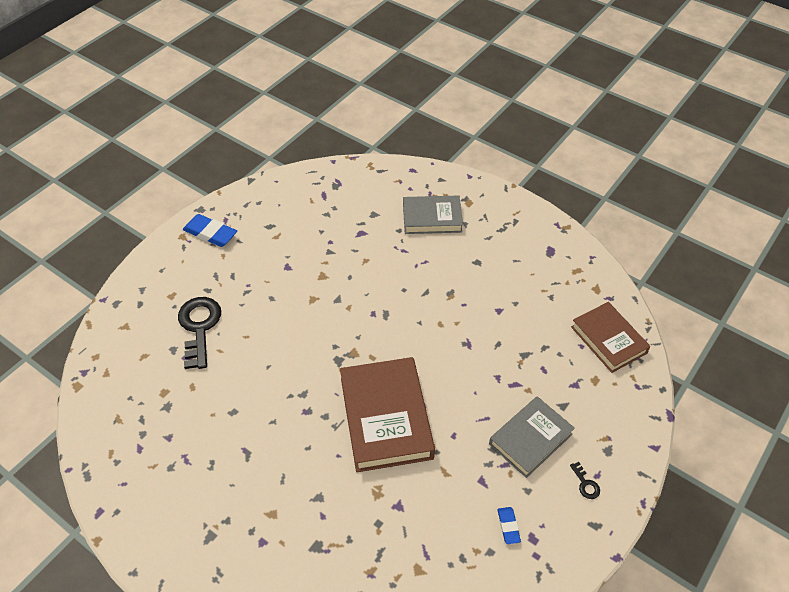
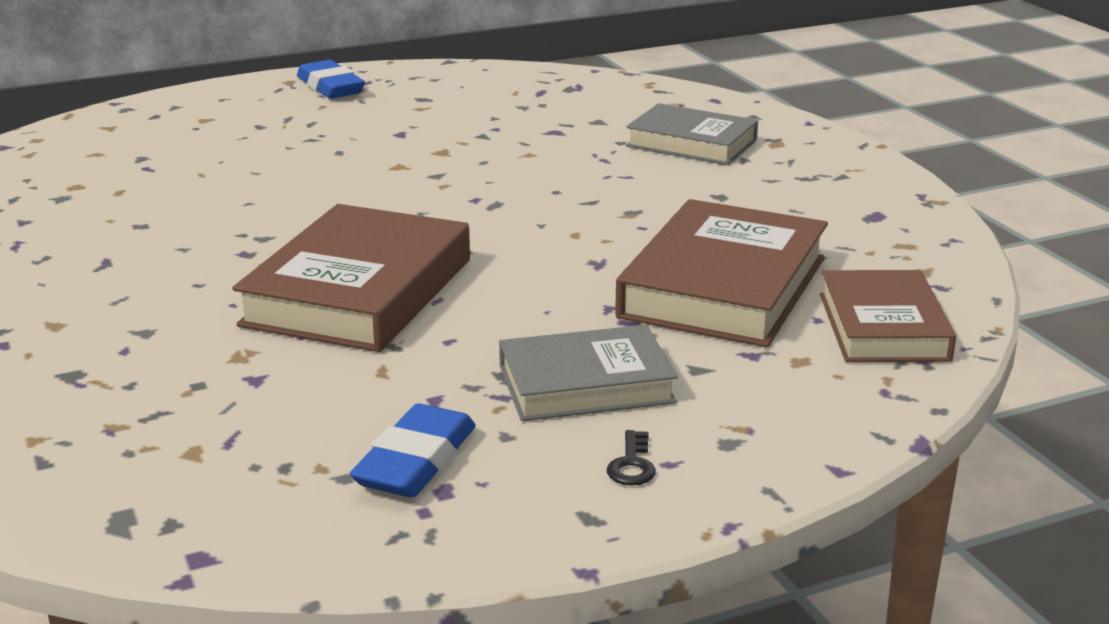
camera: 30 degrees right, 25 degrees down
black key [178,297,221,369] -> none
blue eraser [498,507,521,544] -> blue eraser [350,403,476,498], size x1.82
none -> brown book [615,199,828,348]

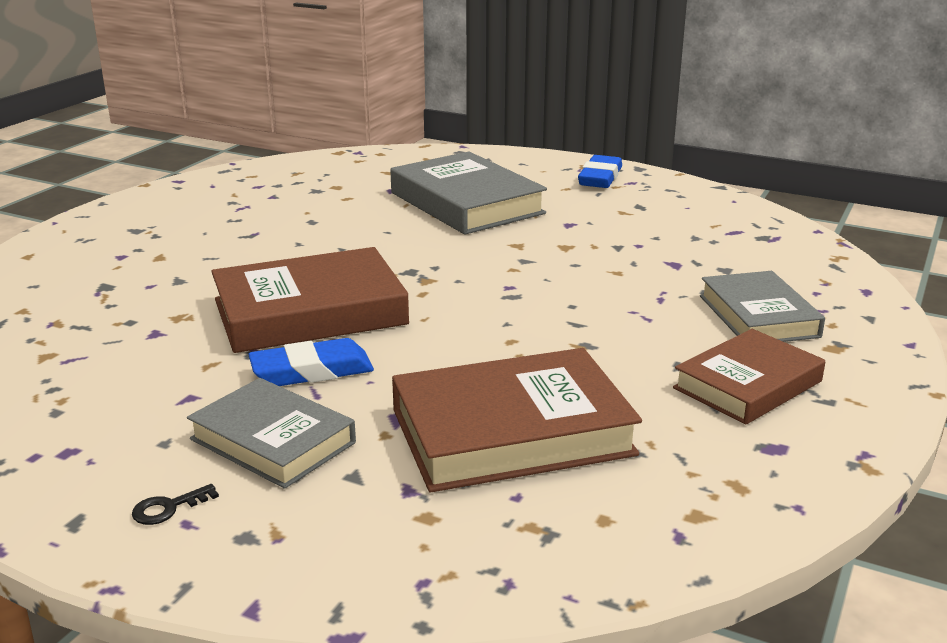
camera: 50 degrees right, 0 degrees up
blue eraser [350,403,476,498] -> blue eraser moved to [248,338,374,386]
brown book [820,270,956,362] -> brown book moved to [673,329,825,425]
none -> grey book [390,151,547,234]

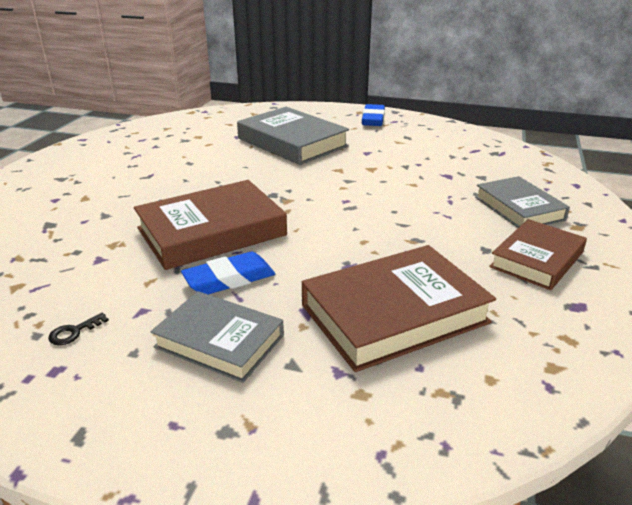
camera: 10 degrees left, 5 degrees up
black key [132,484,219,525] -> black key moved to [48,313,109,345]

